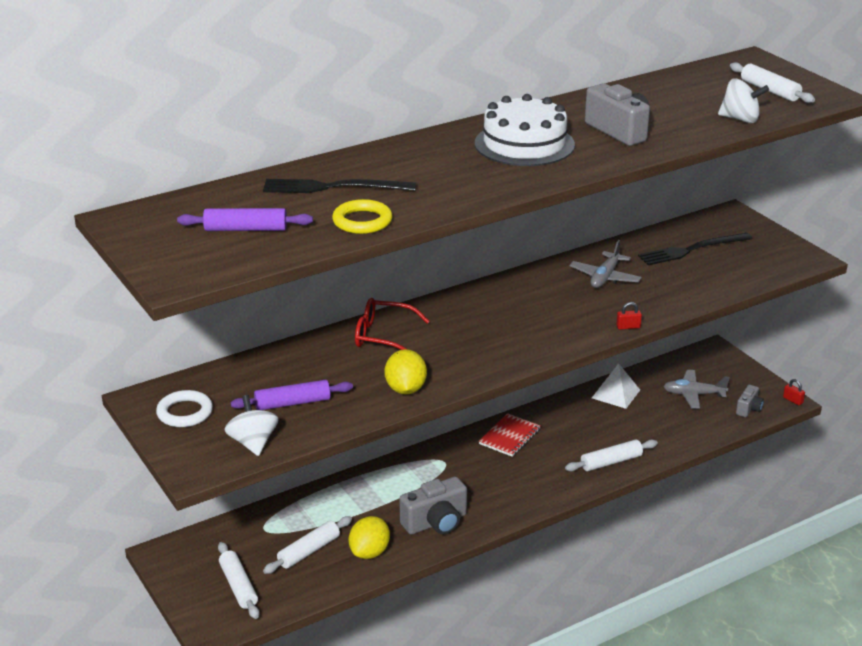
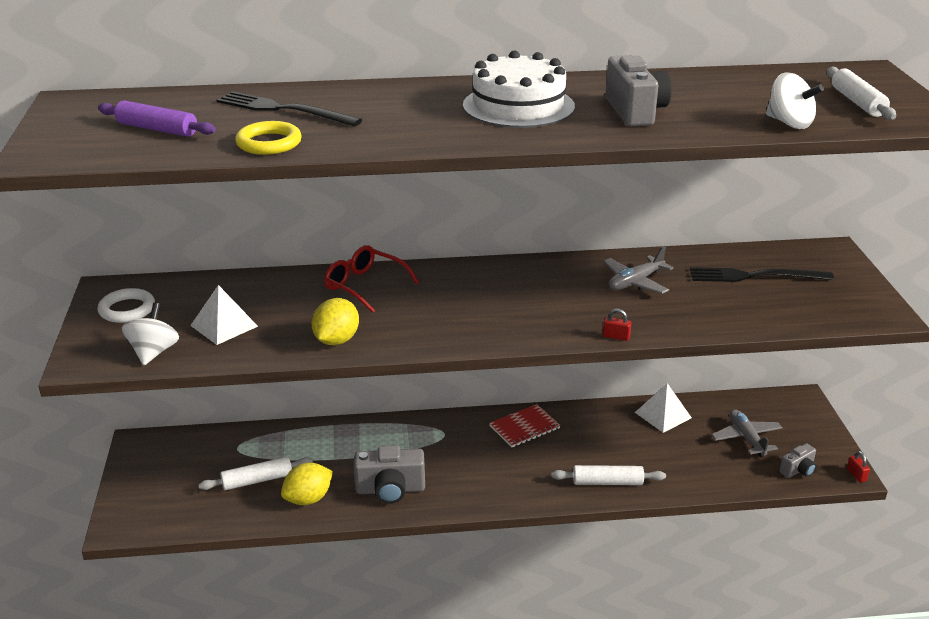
camera: 25 degrees right, 0 degrees up
white rolling pin [218,542,259,619] -> none
purple rolling pin [231,380,353,410] -> white pyramid [190,285,258,345]
grey plane [663,370,730,409] -> grey plane turned 45 degrees clockwise [711,409,783,457]

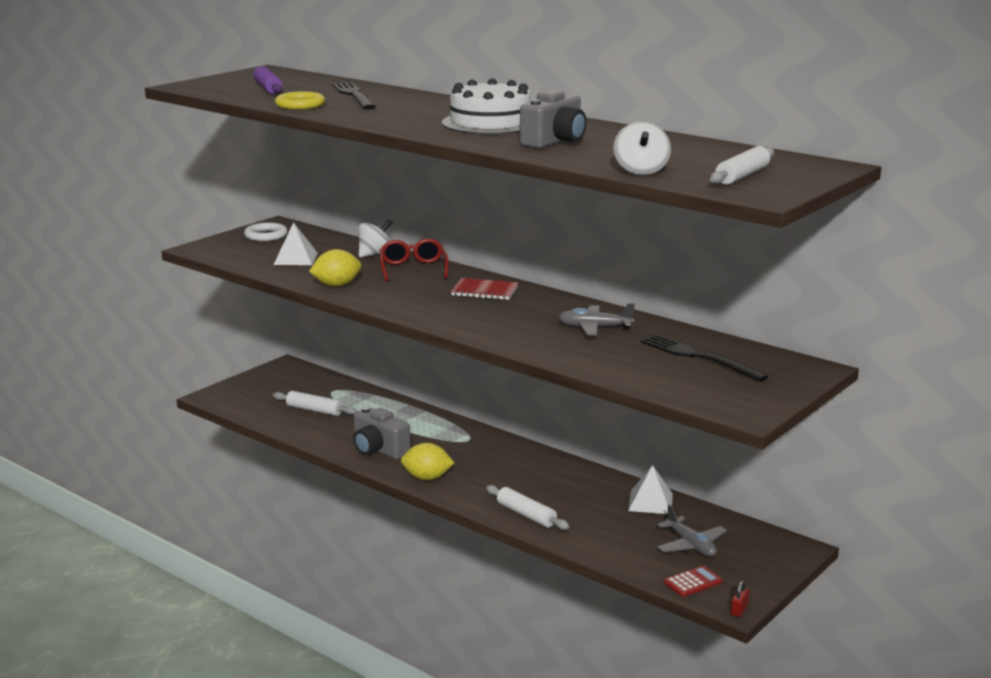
camera: 45 degrees right, 10 degrees down
white spinning top [122,303,179,365] -> white spinning top moved to [358,219,393,257]
yellow lemon [281,463,333,505] -> yellow lemon moved to [401,443,454,480]
red notebook [489,404,561,447] -> red notebook moved to [451,278,518,300]
red padlock [603,309,631,341] -> none
grey plane [711,409,783,457] -> grey plane turned 120 degrees clockwise [657,504,727,557]
grey camera [779,443,816,478] -> red calculator [664,566,722,597]

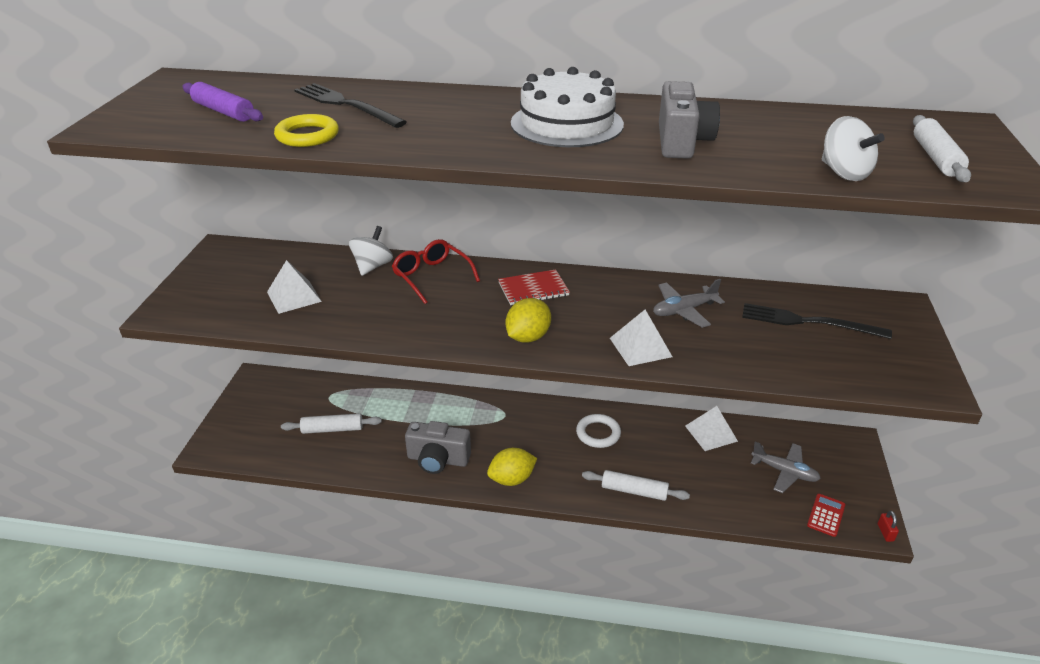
camera: 30 degrees left, 15 degrees up
white ring [244,223,288,241] -> white ring moved to [576,414,621,448]
yellow lemon [309,249,361,287] -> yellow lemon moved to [506,298,551,343]
none -> white pyramid [610,310,672,366]

